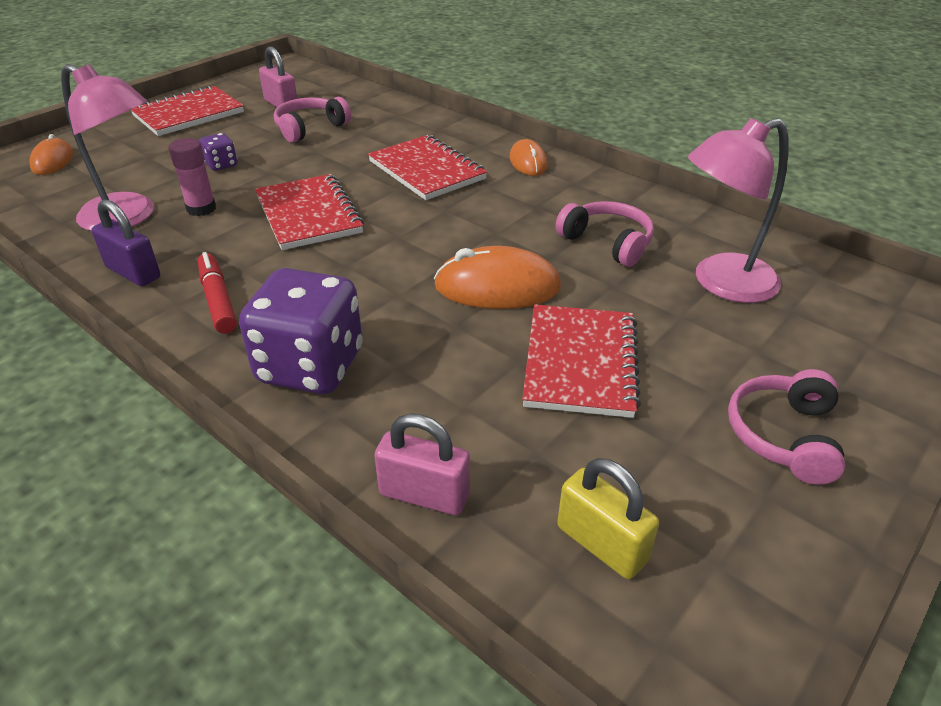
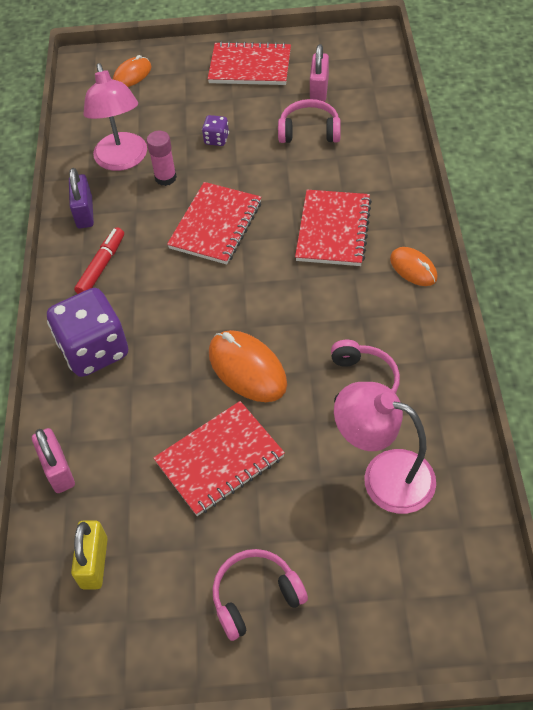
camera: 50 degrees right, 15 degrees up
orange mouse [510,139,547,176] -> orange mouse turned 75 degrees counterclockwise [390,247,438,286]

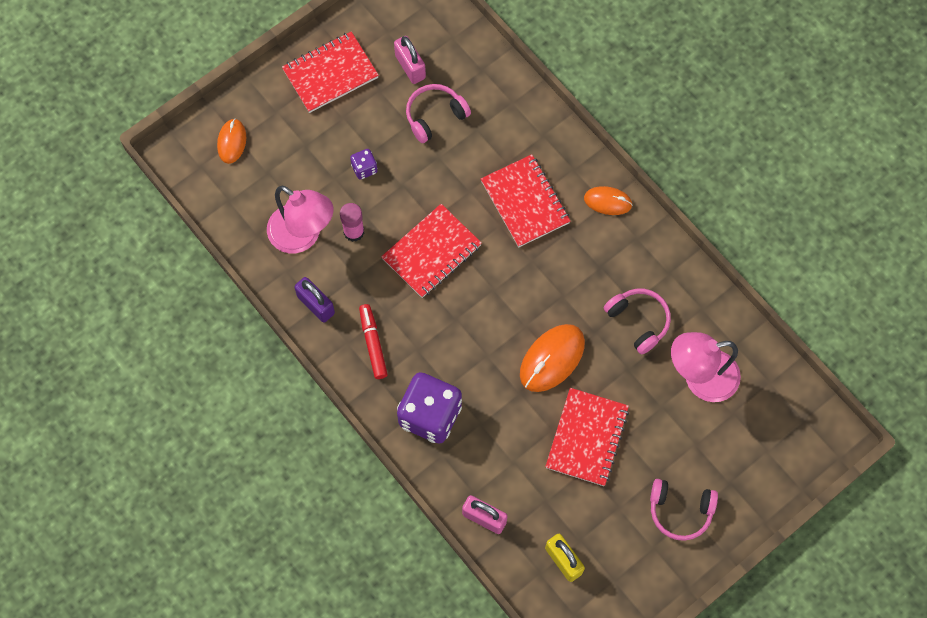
camera: 40 degrees left, 15 degrees up
red notebook [167,182,261,265] -> red notebook turned 60 degrees clockwise [381,204,482,298]
orange mouse [209,330,287,402] -> orange mouse turned 60 degrees counterclockwise [520,324,585,392]
pink headphones [213,549,308,641] -> pink headphones turned 105 degrees counterclockwise [650,479,718,541]

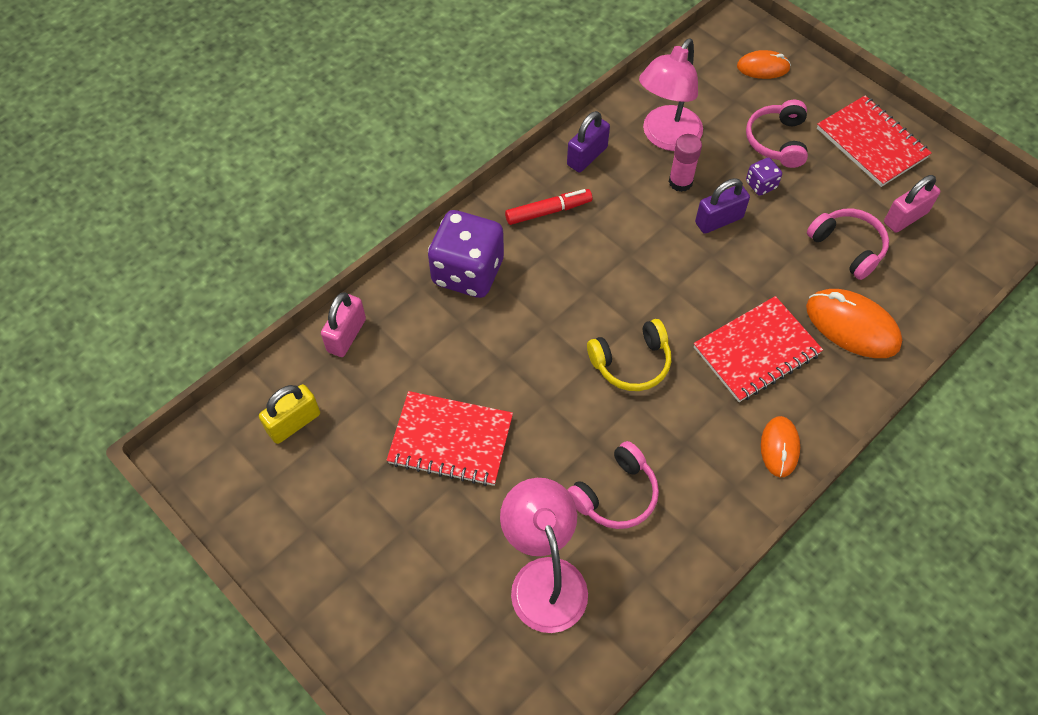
camera: 85 degrees right, 10 degrees down
red notebook [381,204,482,298] -> none
orange mouse [520,324,585,392] -> orange mouse moved to [806,289,902,358]
pink headphones [650,479,718,541] -> pink headphones moved to [746,100,808,168]
none -> yellow headphones [587,319,671,391]
none -> purple padlock [695,178,750,234]

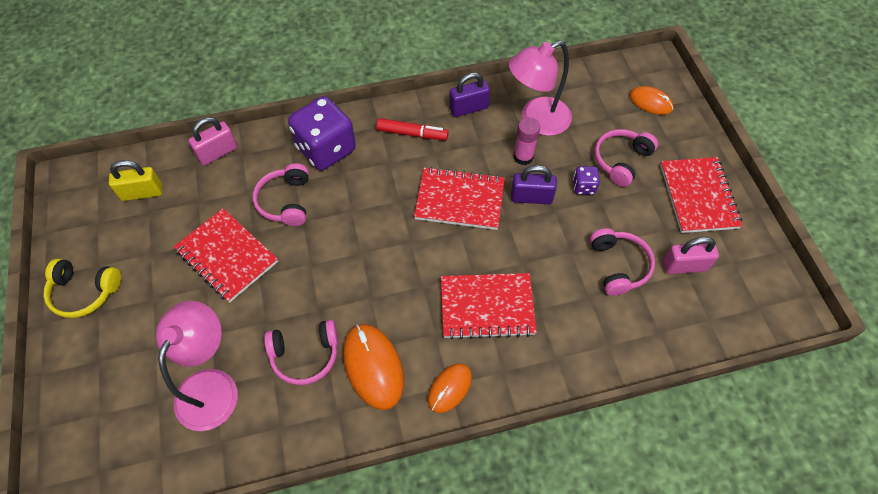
camera: 30 degrees right, 0 degrees up
yellow headphones [587,319,671,391] -> yellow headphones moved to [43,258,121,318]
orange mouse [806,289,902,358] -> orange mouse moved to [343,324,404,410]
none -> pink headphones [253,163,309,226]
none -> red notebook [414,167,505,230]

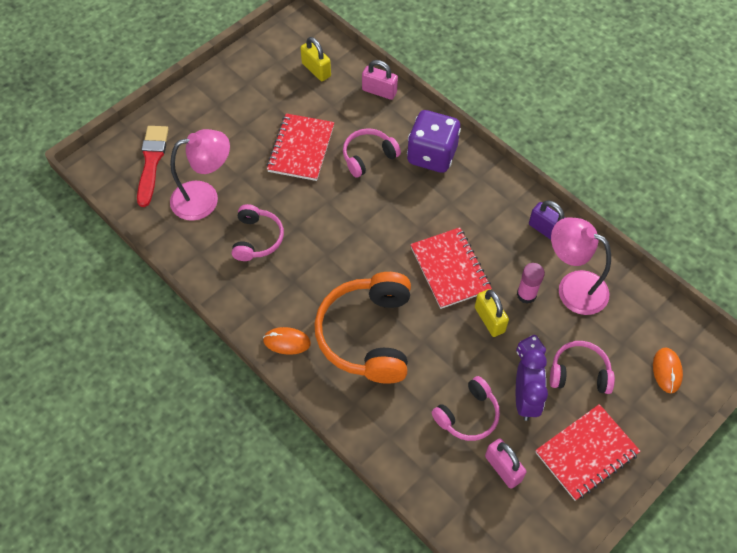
camera: 60 degrees right, 0 degrees up
yellow headphones [43,258,121,318] -> none
pink headphones [264,320,338,385] -> pink headphones turned 135 degrees counterclockwise [232,204,284,261]
orange mouse [343,324,404,410] -> none
red marker [376,118,449,140] -> none
red notebook [441,273,537,340] -> orange headphones [314,272,411,384]
purple padlock [511,165,557,204] -> yellow padlock [475,289,509,337]
none -> red brush [137,126,168,207]
none -> purple clock [516,349,548,421]

